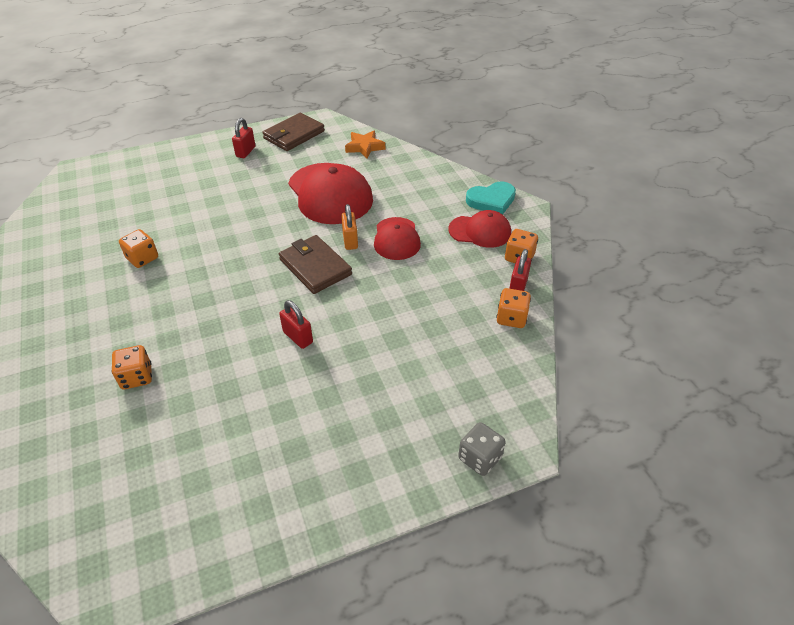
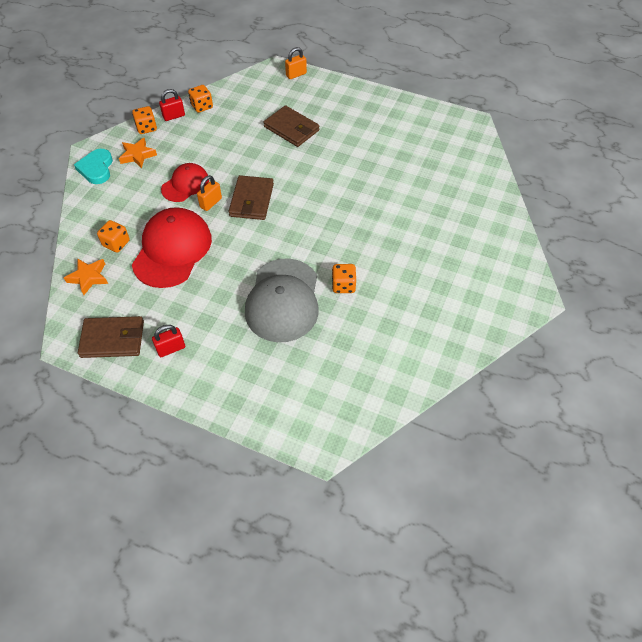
camera: 135 degrees left, 10 degrees up
orange dice [112,345,152,389] -> orange dice moved to [97,220,130,252]
red padlock [279,300,313,349] -> none
red cap [448,210,511,248] -> orange star [119,138,157,168]
grey dice [458,422,506,476] -> orange padlock [285,47,307,79]
turquoise heart [466,182,516,215] -> turquoise heart turned 120 degrees counterclockwise [74,149,113,184]
none -> grey cap [245,258,319,342]
none -> brown wallet [264,105,319,147]

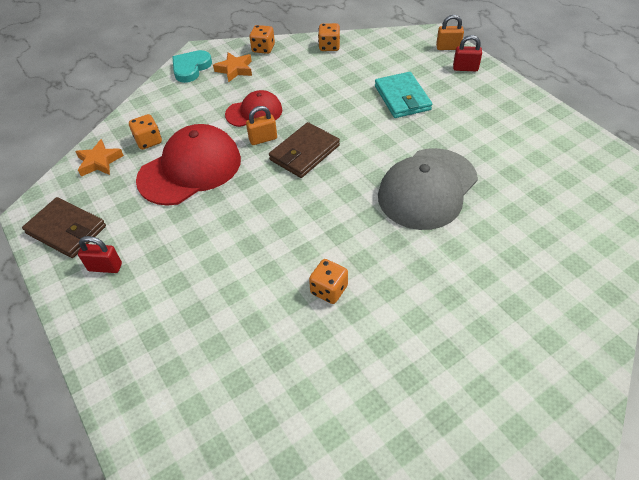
camera: 35 degrees right, 5 degrees down
red padlock [159,89,185,121] -> red padlock moved to [453,35,482,71]
grey cap [245,258,319,342] -> grey cap moved to [378,148,478,230]
brown wallet [264,105,319,147] -> turquoise wallet [375,72,432,118]

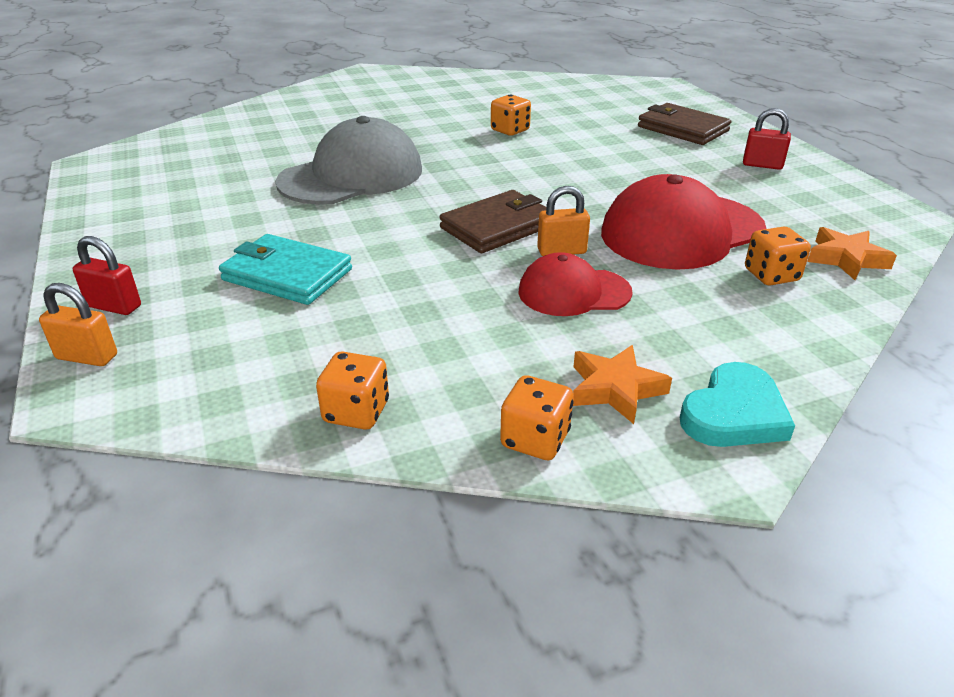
camera: 170 degrees left, 15 degrees down
brown wallet [22,197,106,258] -> brown wallet moved to [638,103,731,145]
turquoise wallet [375,72,432,118] -> turquoise wallet turned 60 degrees counterclockwise [219,234,352,305]

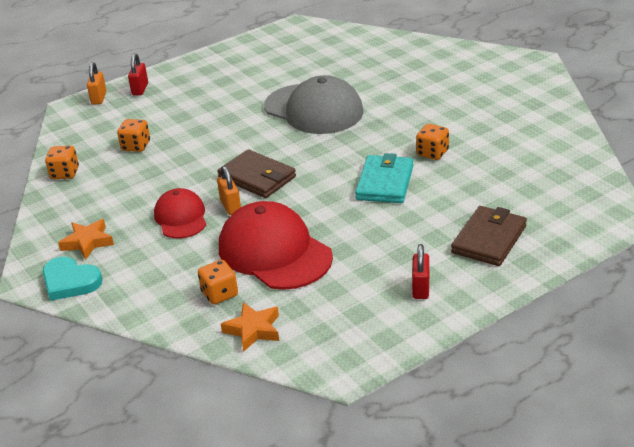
camera: 80 degrees right, 0 degrees up
turquoise wallet [219,234,352,305] -> turquoise wallet moved to [355,153,413,203]
orange dice [500,375,574,460] -> orange dice moved to [117,119,150,152]

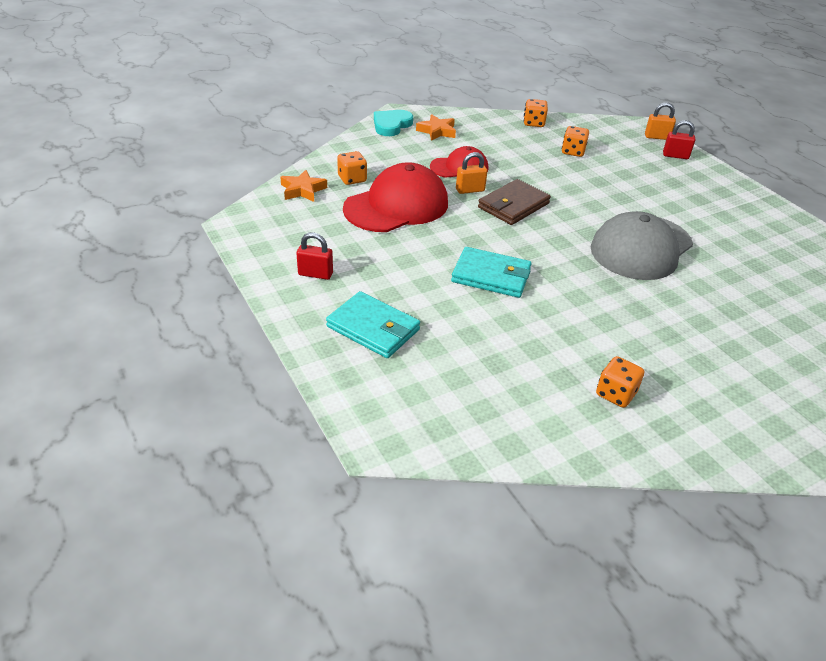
camera: 90 degrees right, 5 degrees up
orange dice [416,124,449,160] -> orange dice moved to [596,356,644,408]
brown wallet [451,206,527,266] -> turquoise wallet [326,291,420,358]

